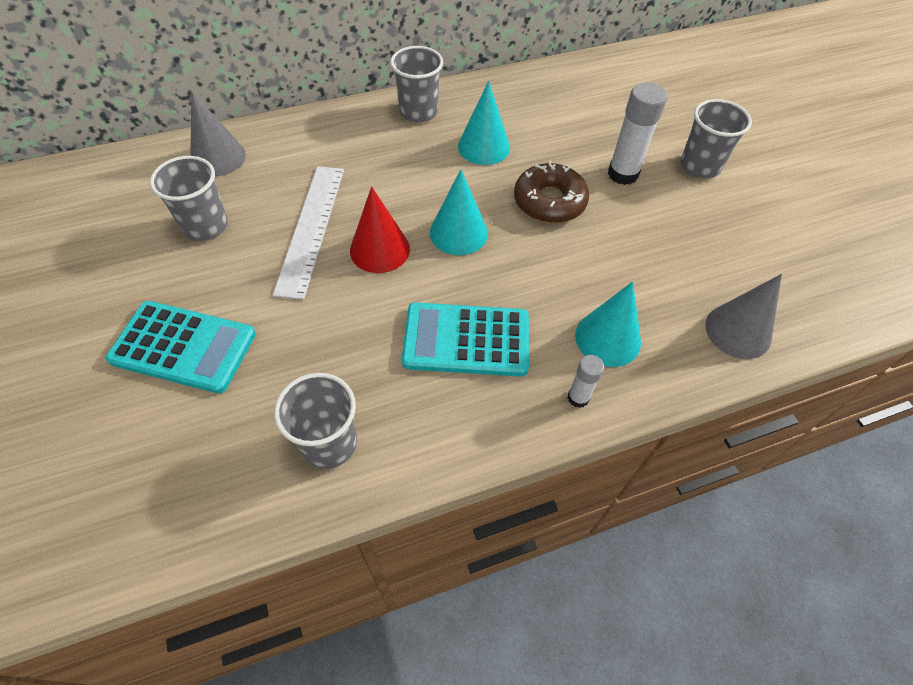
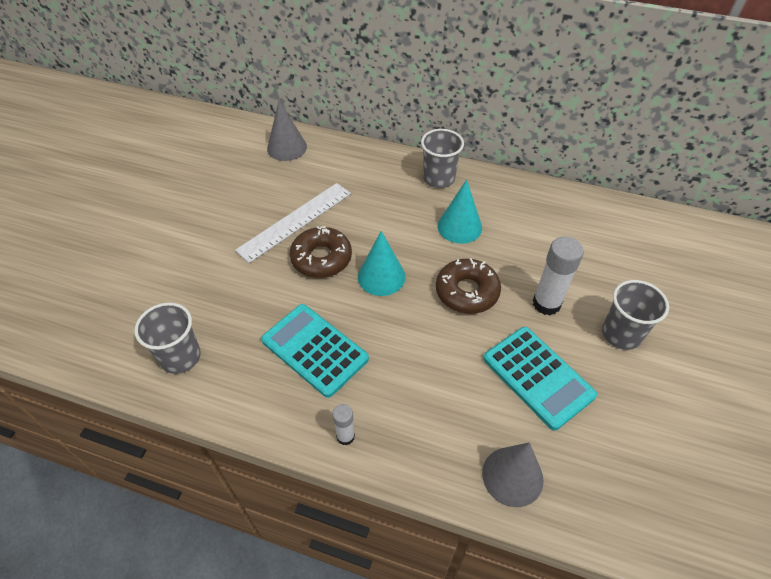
camera: 40 degrees right, 5 degrees down
turquoise calculator [106,301,256,393] -> turquoise calculator moved to [483,327,597,430]
grey cup [150,156,228,241] -> none
red cone [350,186,410,273] -> brown donut [290,226,352,278]
turquoise cone [575,282,641,367] -> none

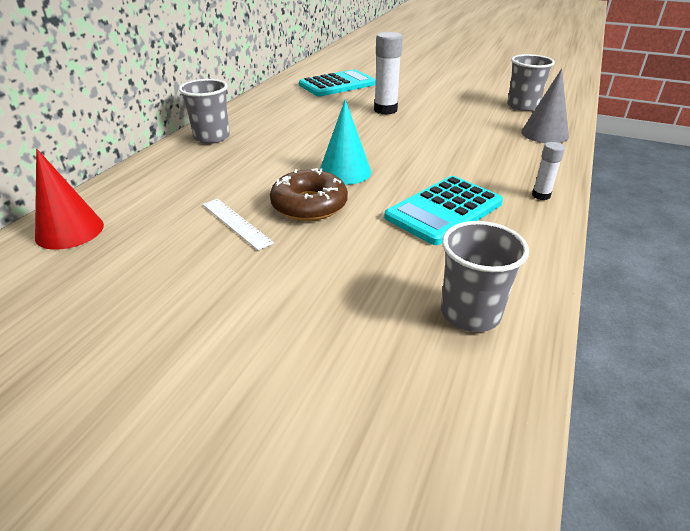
camera: 85 degrees left, 15 degrees down
white ruler [235,183,351,263] -> white ruler [203,199,274,251], size x0.59
grey cone [267,100,307,161] -> red cone [35,149,104,250]
brown donut [436,258,501,314] -> none
turquoise cone [437,180,482,244] -> none
turquoise calculator [483,327,597,430] -> turquoise calculator moved to [299,69,376,97]
grey cup [602,280,669,350] -> grey cup moved to [507,54,555,111]

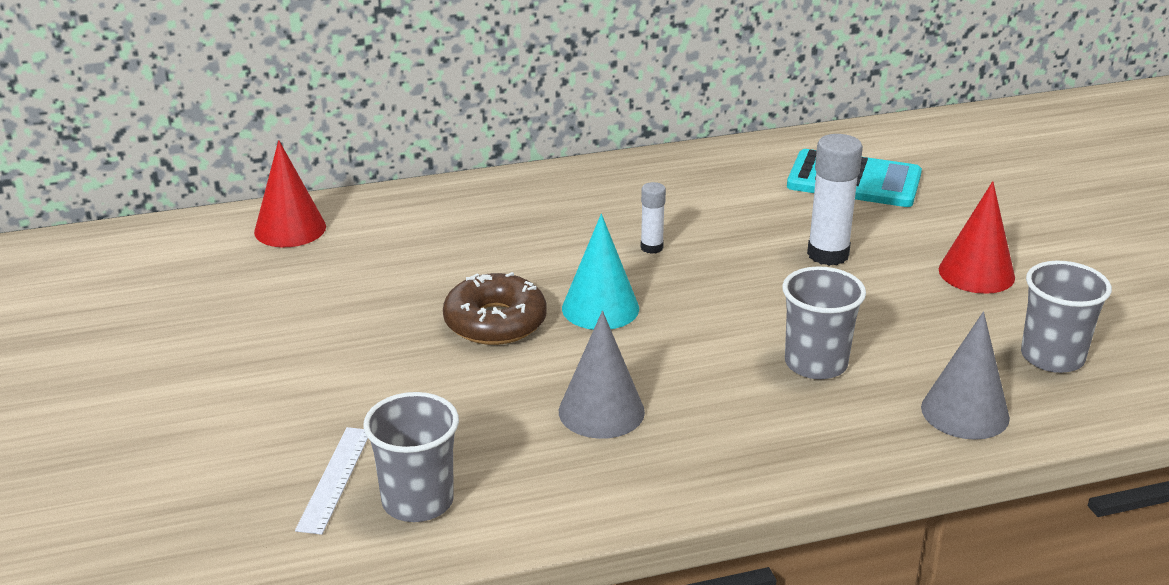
camera: 50 degrees right, 5 degrees down
grey cup [179,79,230,144] -> grey cup moved to [782,266,866,379]
white ruler [203,199,274,251] -> white ruler moved to [295,427,368,535]
turquoise calculator [384,176,503,245] -> grey cone [559,311,645,439]
white glue stick [532,142,565,200] -> white glue stick moved to [641,182,666,254]
none -> red cone [939,181,1015,294]

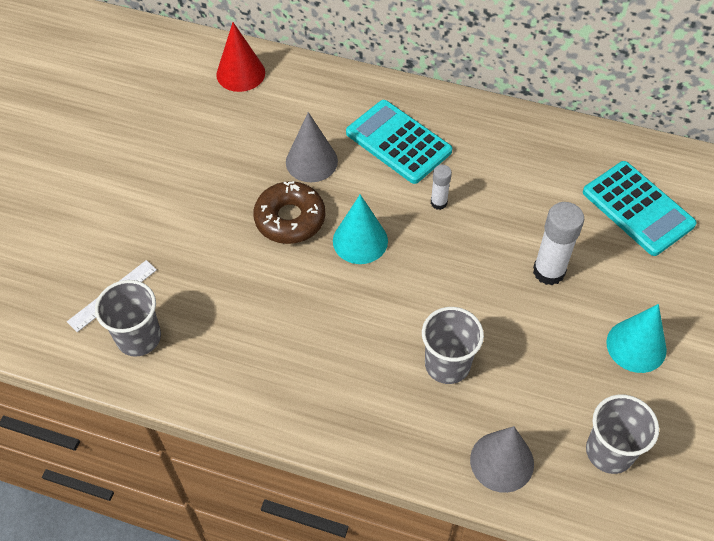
camera: 35 degrees right, 25 degrees up
grey cone [559,311,645,439] -> grey cone moved to [286,112,338,182]
red cone [939,181,1015,294] -> turquoise cone [606,304,667,373]
none -> turquoise calculator [346,100,452,184]

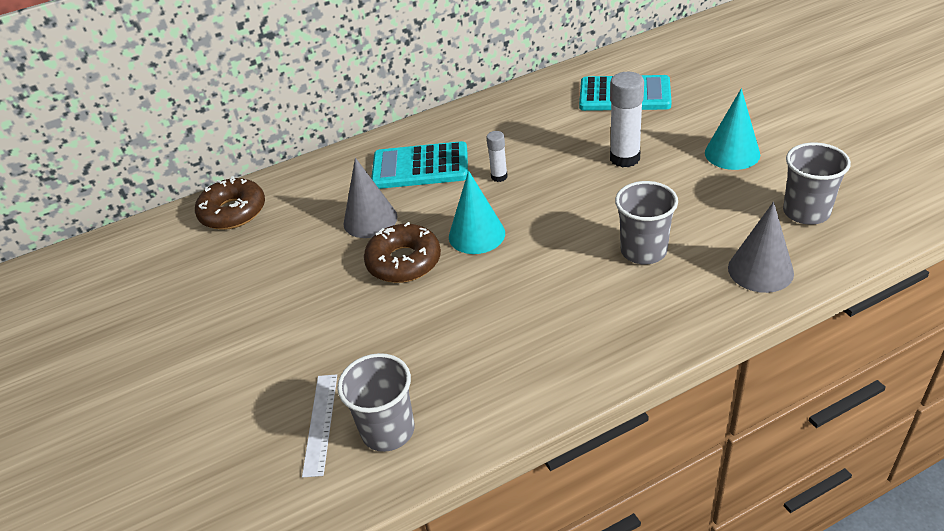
camera: 40 degrees left, 15 degrees down
red cone [216,22,265,92] -> brown donut [195,176,265,230]

